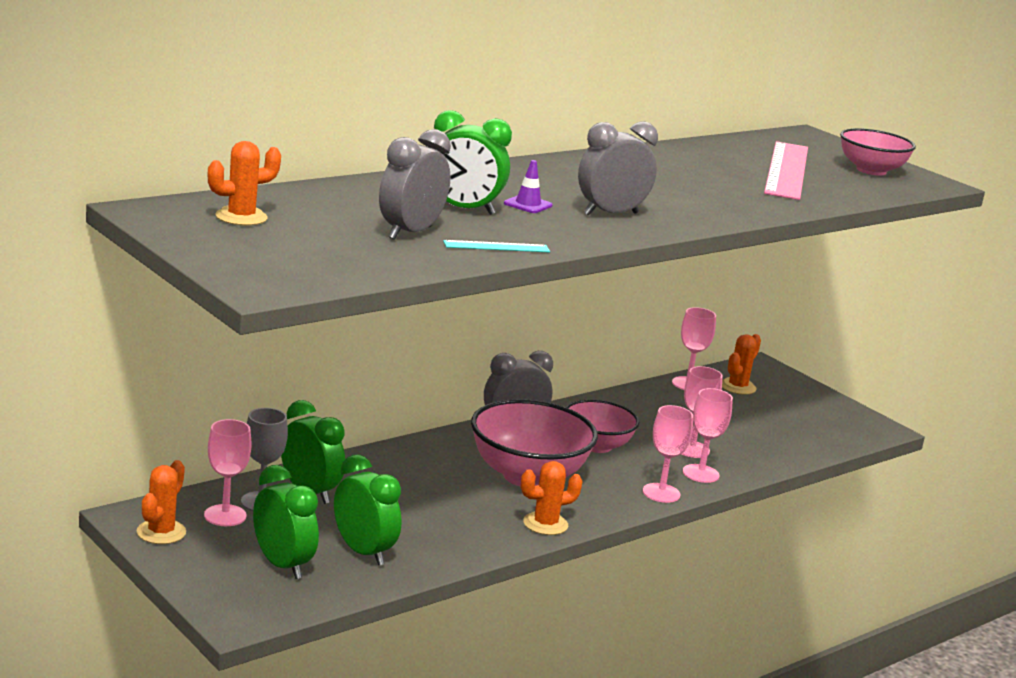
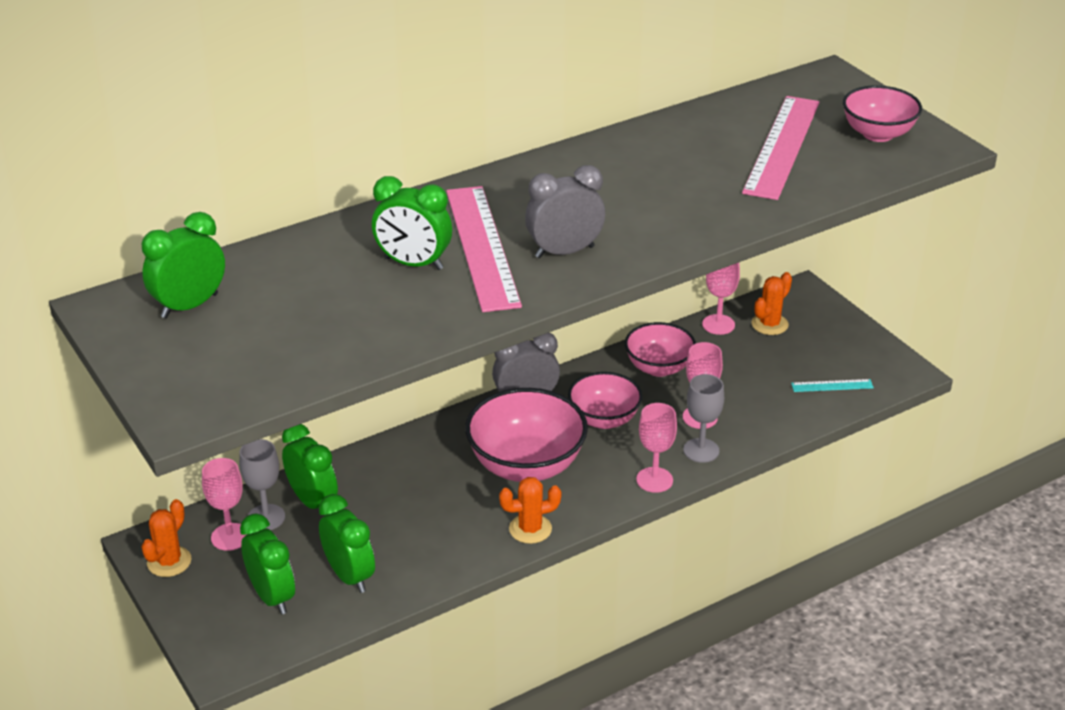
camera: 10 degrees right, 15 degrees up
orange cactus [208,141,281,226] -> green clock [142,212,225,318]
grey clock [379,129,451,240] -> none
turquoise ruler [443,240,550,253] -> turquoise ruler moved to [791,379,874,392]
purple traffic cone [504,160,553,213] -> pink ruler [446,186,522,312]
pink goblet [683,388,733,483] -> grey goblet [683,374,724,463]
none -> pink bowl [625,322,696,377]

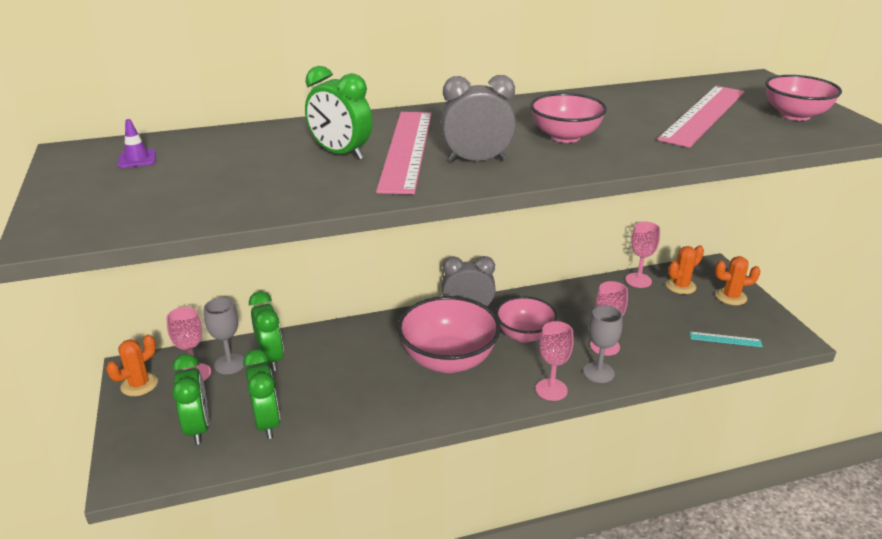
camera: 15 degrees right, 5 degrees down
green clock [142,212,225,318] -> purple traffic cone [118,119,156,168]
orange cactus [499,477,561,544] -> orange cactus moved to [715,256,761,305]
pink bowl [625,322,696,377] -> pink bowl moved to [530,93,607,143]

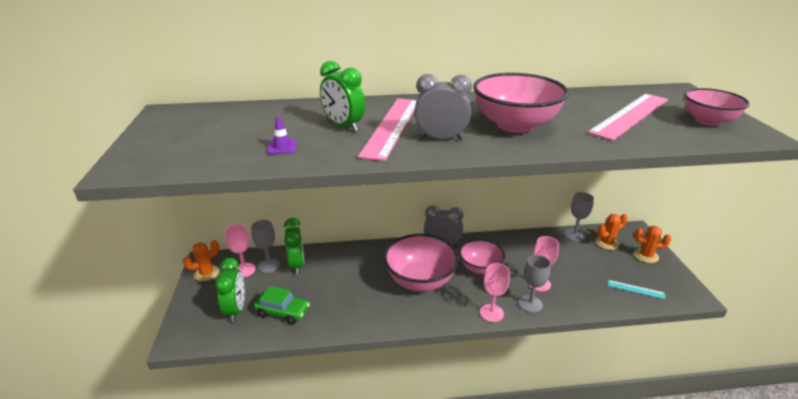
camera: 10 degrees right, 0 degrees up
purple traffic cone [118,119,156,168] -> purple traffic cone moved to [267,116,297,154]
green clock [243,349,280,439] -> green car [254,286,310,325]
pink bowl [530,93,607,143] -> pink bowl [473,73,569,133], size x1.58
pink goblet [625,221,660,288] -> grey goblet [565,192,594,241]

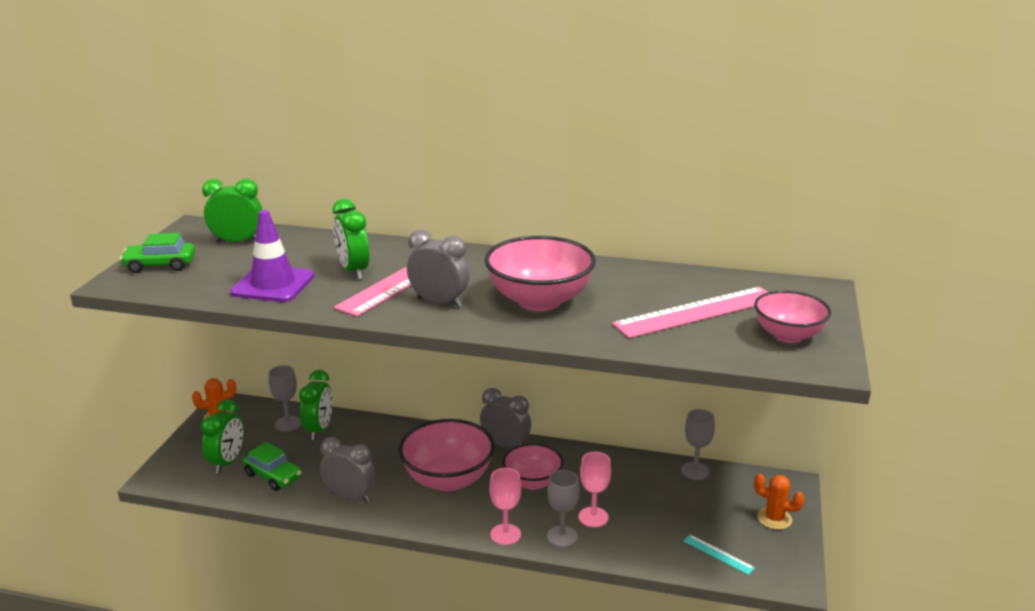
camera: 20 degrees right, 5 degrees down
pink goblet [225,224,256,277] -> none
purple traffic cone [267,116,297,154] -> purple traffic cone [230,210,314,302], size x2.23
orange cactus [595,214,628,250] -> none
none -> green car [120,233,195,273]
none -> green clock [202,179,262,243]
none -> grey clock [320,437,376,503]

